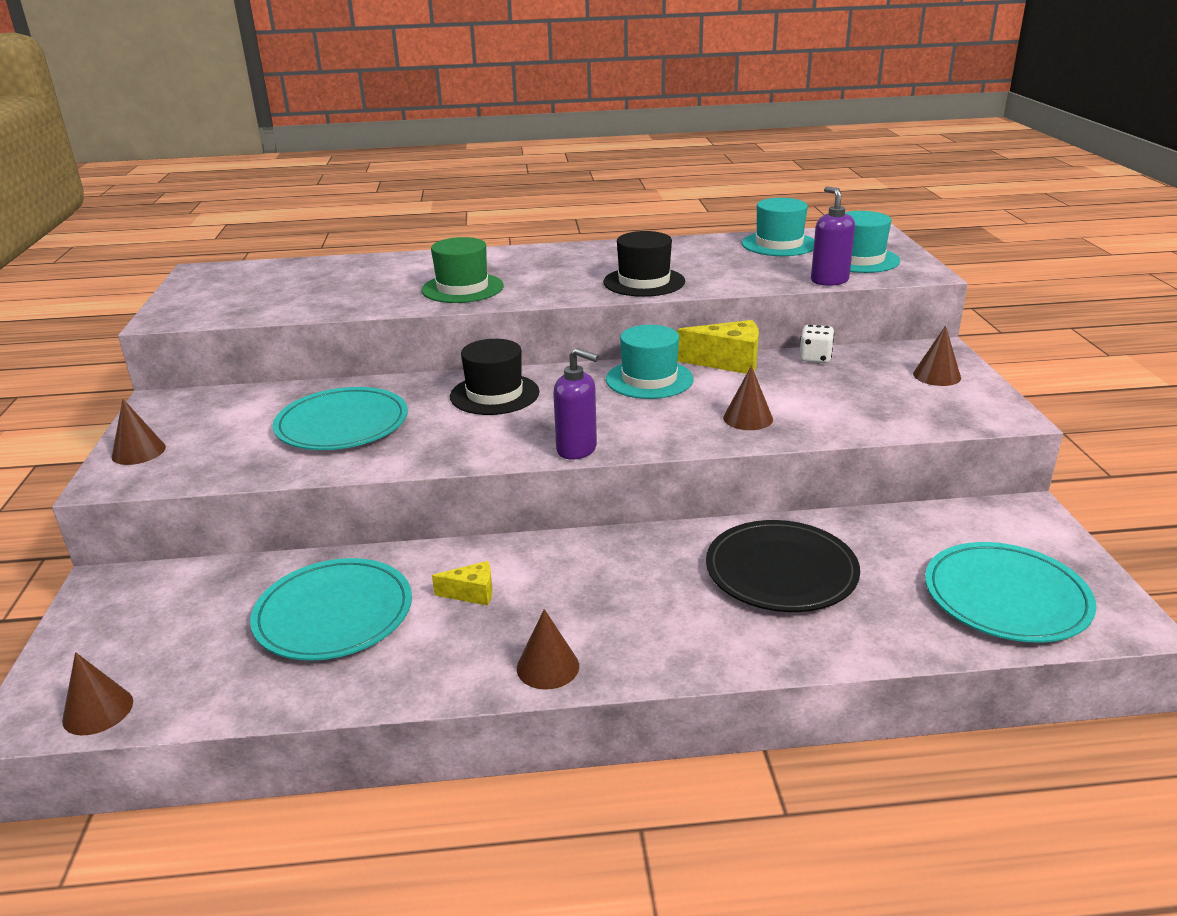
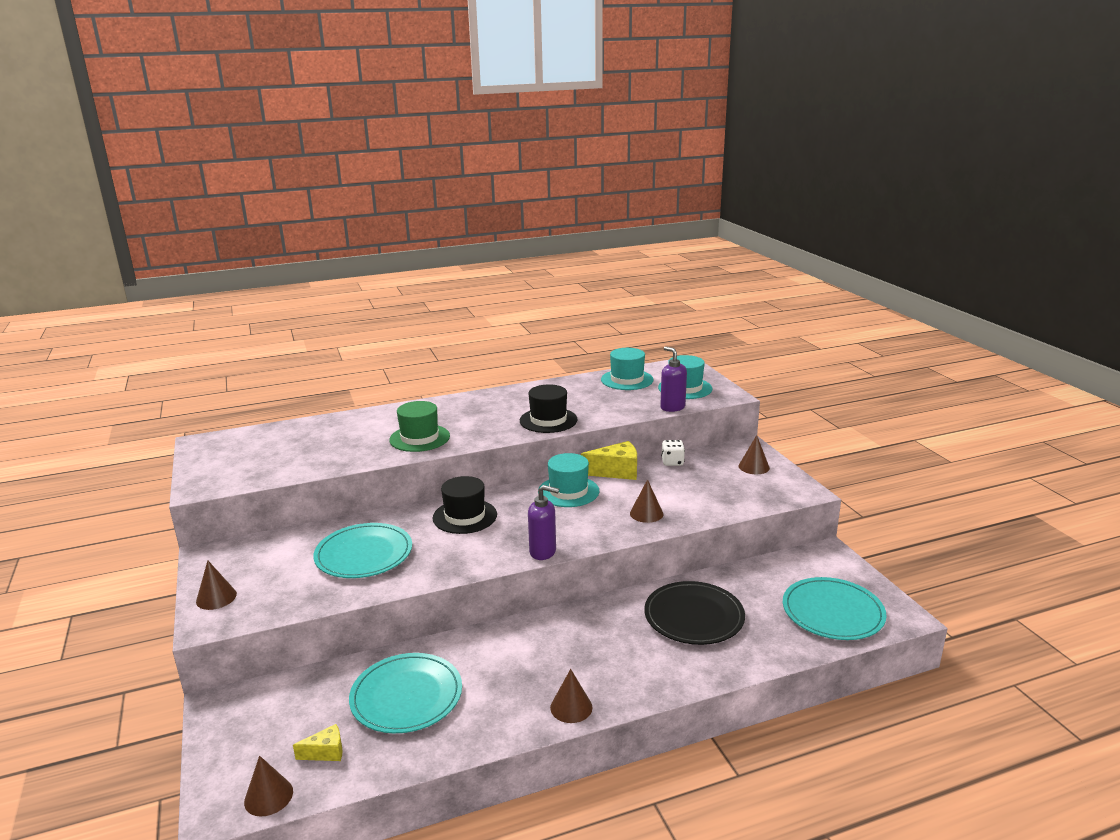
camera: 15 degrees left, 5 degrees down
yellow cheese [432,561,493,606] -> yellow cheese moved to [293,724,343,761]

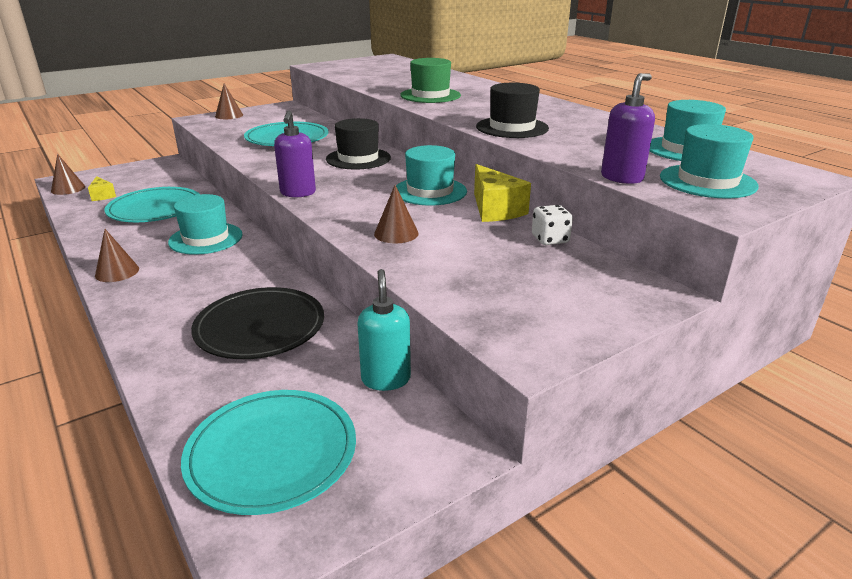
camera: 75 degrees right, 5 degrees up
brown cone [739,435,770,474] -> none
none -> turquoise hat [168,194,243,255]
none -> turquoise soap dispenser [357,269,411,391]

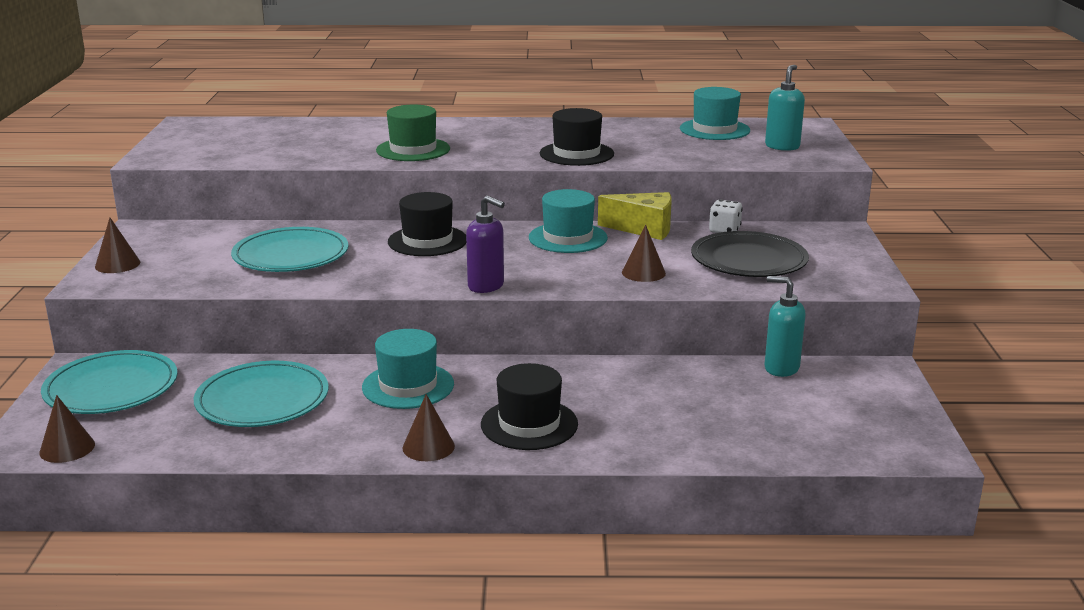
camera: 55 degrees left, 5 degrees down
yellow cheese [88,176,116,201] -> none
turquoise plate [181,390,356,515] -> turquoise plate moved to [41,350,178,414]
black plate [191,287,324,359] -> black plate moved to [691,231,809,277]
purple soap dispenser [601,73,655,184] -> none
turquoise hat [660,124,758,198] -> turquoise soap dispenser [765,65,805,151]
none -> black hat [481,363,578,450]

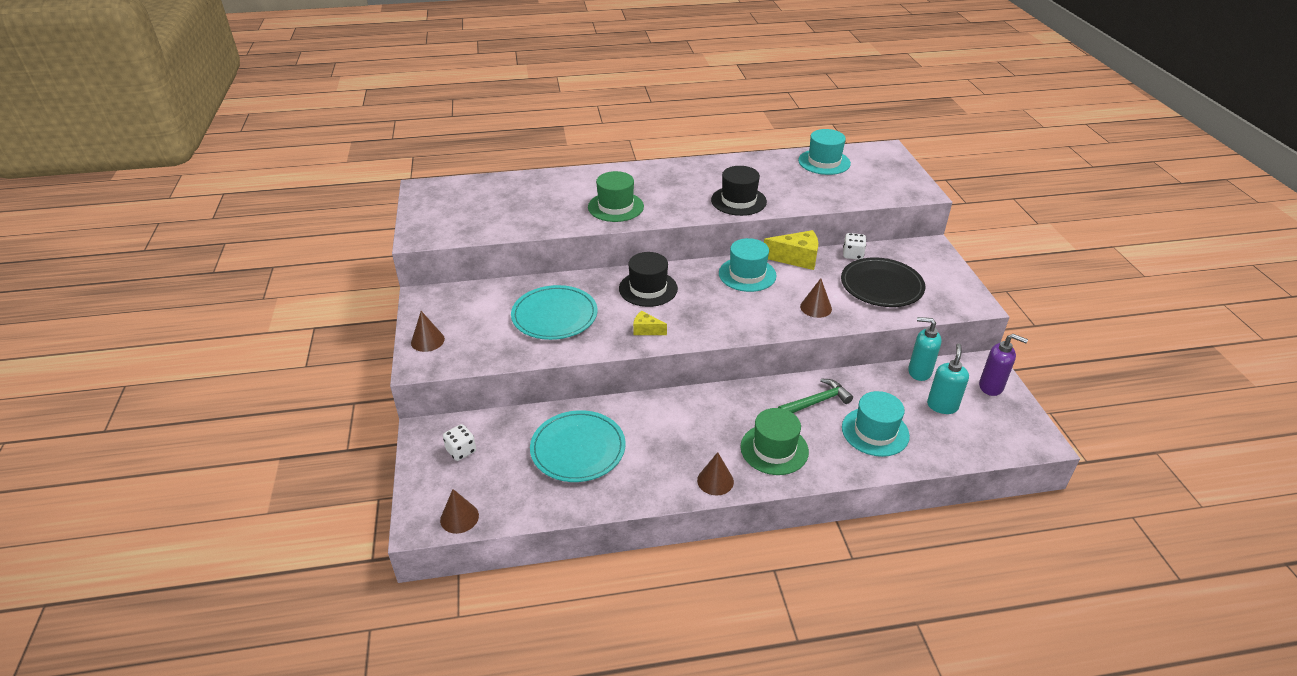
camera: 10 degrees left, 15 degrees up
turquoise plate [41,350,178,414] -> white dice [443,424,476,461]
turquoise hat [362,329,454,409] -> turquoise hat moved to [842,391,910,457]
purple soap dispenser [466,195,505,293] -> purple soap dispenser moved to [979,334,1028,396]
black hat [481,363,578,450] -> green hat [741,408,809,475]
turquoise soap dispenser [765,65,805,151] -> turquoise soap dispenser moved to [927,343,969,414]
none -> yellow cheese [633,311,667,335]
none -> green hammer [778,379,853,413]

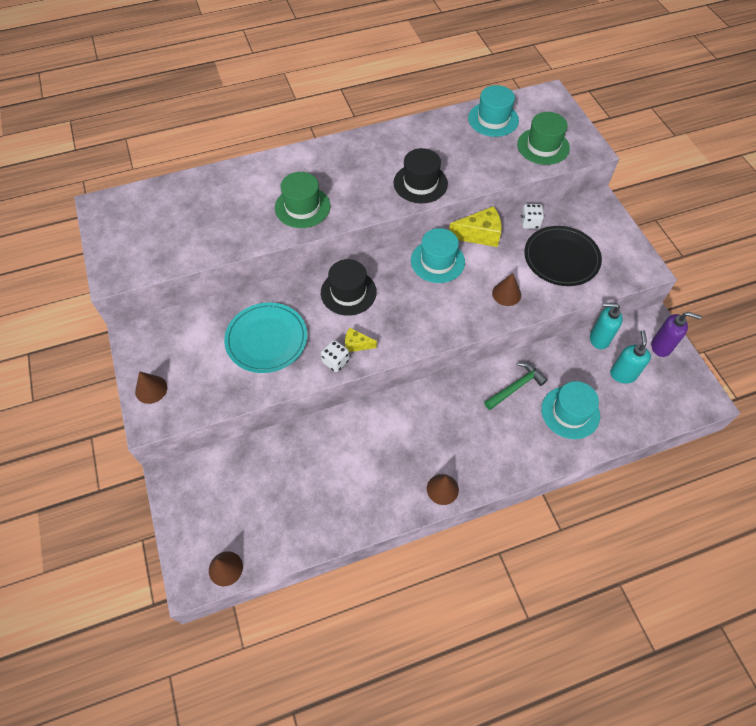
camera: 10 degrees left, 20 degrees up
white dice [443,424,476,461] -> white dice moved to [321,340,349,372]
turquoise plate [530,410,626,482] -> none
green hat [741,408,809,475] -> green hat moved to [517,112,570,165]

